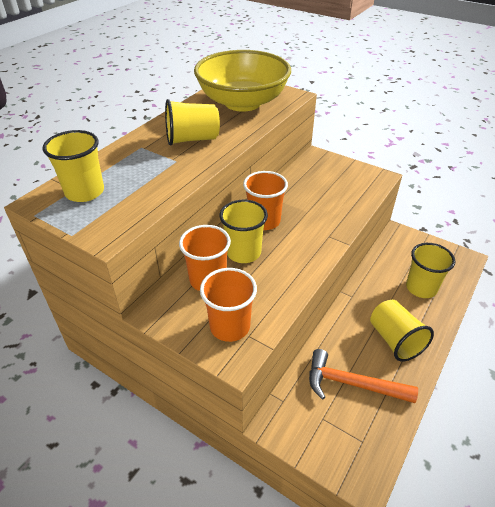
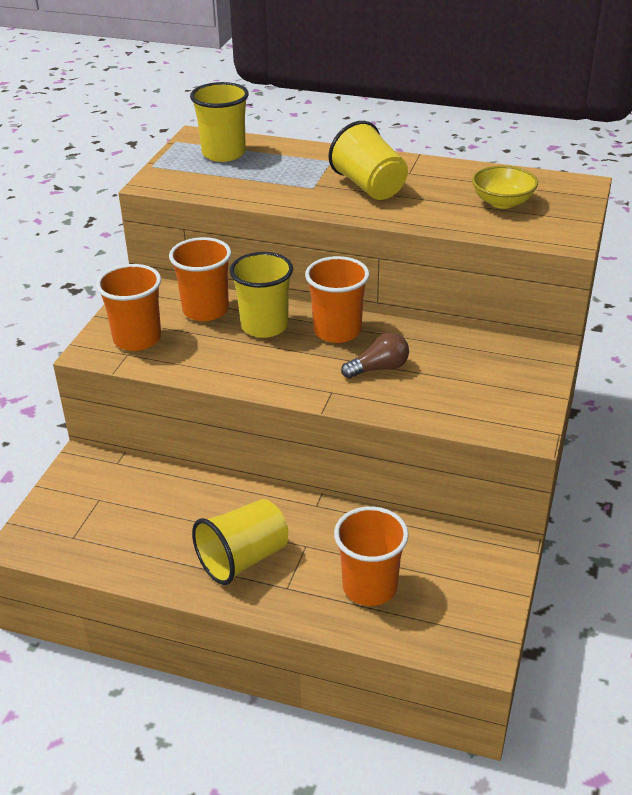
camera: 75 degrees right, 5 degrees down
yellow bowl [194,50,291,112] -> yellow bowl [472,166,538,209], size x0.43
orange hammer [309,349,418,403] -> none
yellow cup [406,243,455,298] -> orange cup [334,506,409,606]
none -> brown light bulb [341,333,409,378]

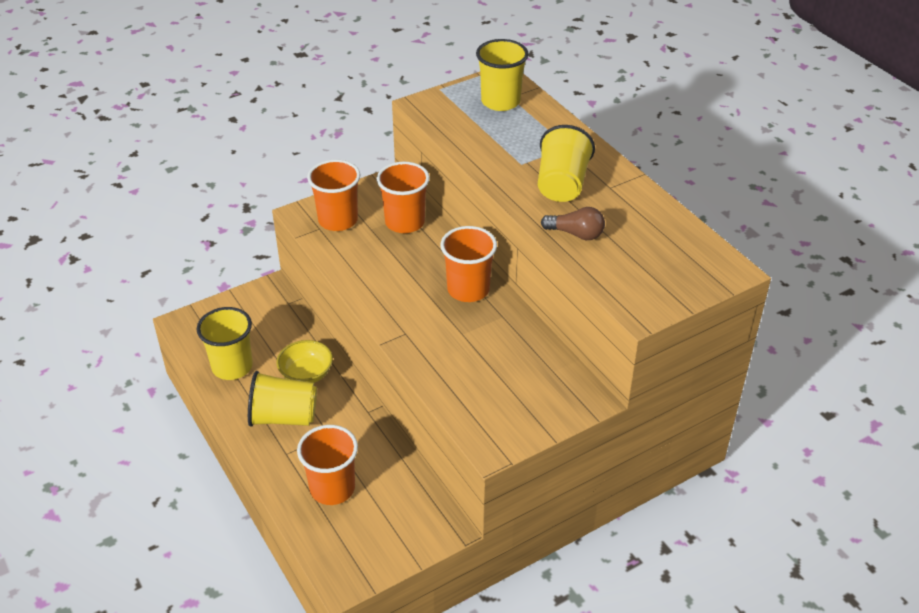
camera: 40 degrees right, 5 degrees up
yellow cup [230,252,293,338] -> yellow cup moved to [197,307,253,380]
brown light bulb [341,333,409,378] -> brown light bulb moved to [541,207,605,240]
yellow bowl [472,166,538,209] -> yellow bowl moved to [277,340,333,383]

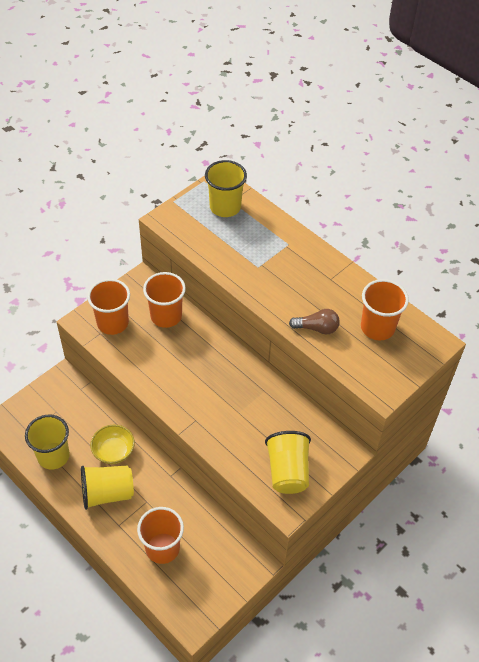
camera: 15 degrees left, 10 degrees up
orange cup [440,226,497,302] -> orange cup moved to [361,279,409,340]
yellow cup [538,125,595,202] -> yellow cup moved to [265,431,311,494]

